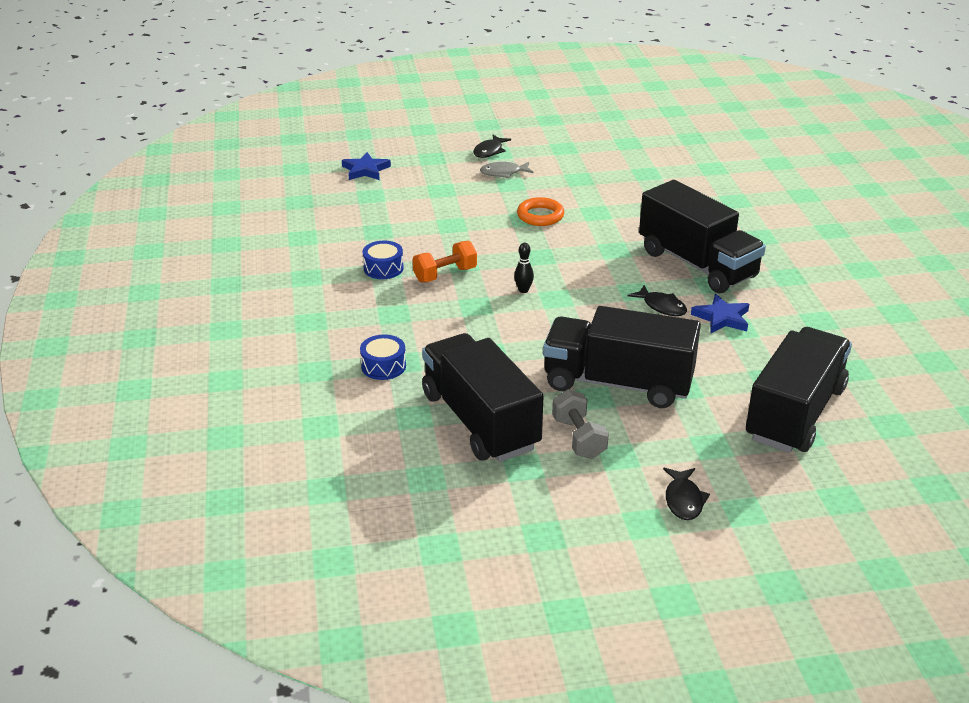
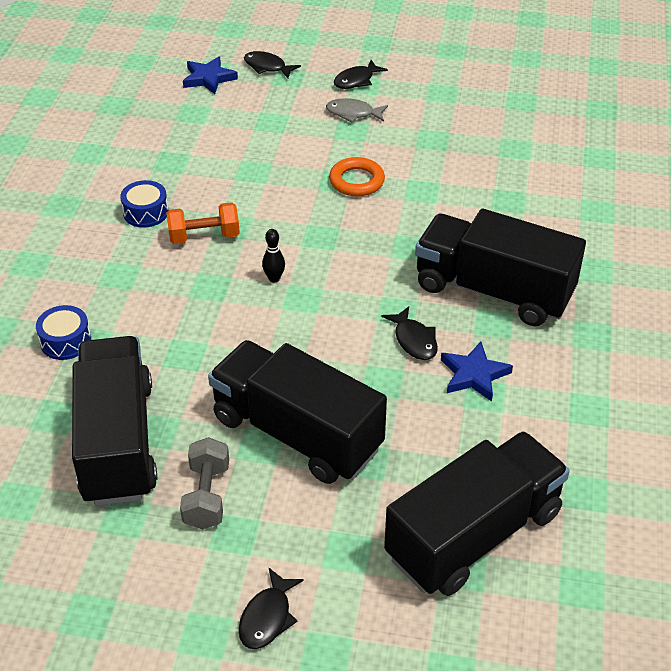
camera: 20 degrees right, 10 degrees up
black truck [639,180,766,293] -> black truck turned 135 degrees clockwise [415,209,586,326]
none -> black fish [244,51,301,78]

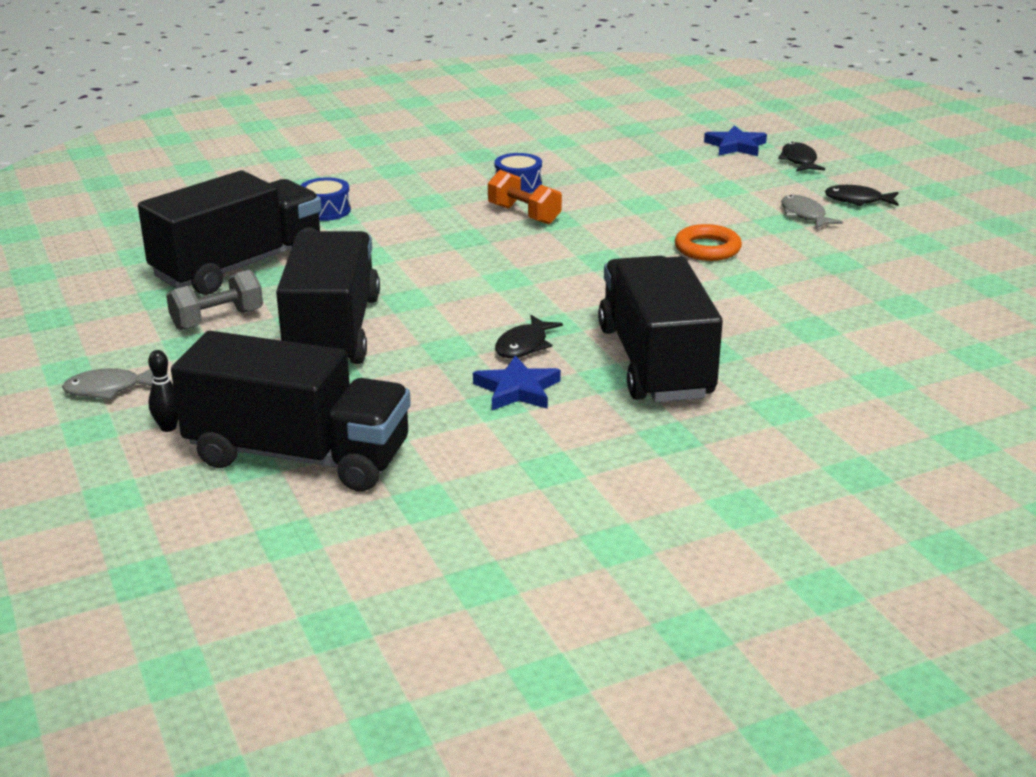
camera: 55 degrees right, 15 degrees down
black fish [239,568,304,649] -> grey fish [62,368,153,400]
black bowling pin [262,229,285,283] -> black bowling pin moved to [148,350,178,432]

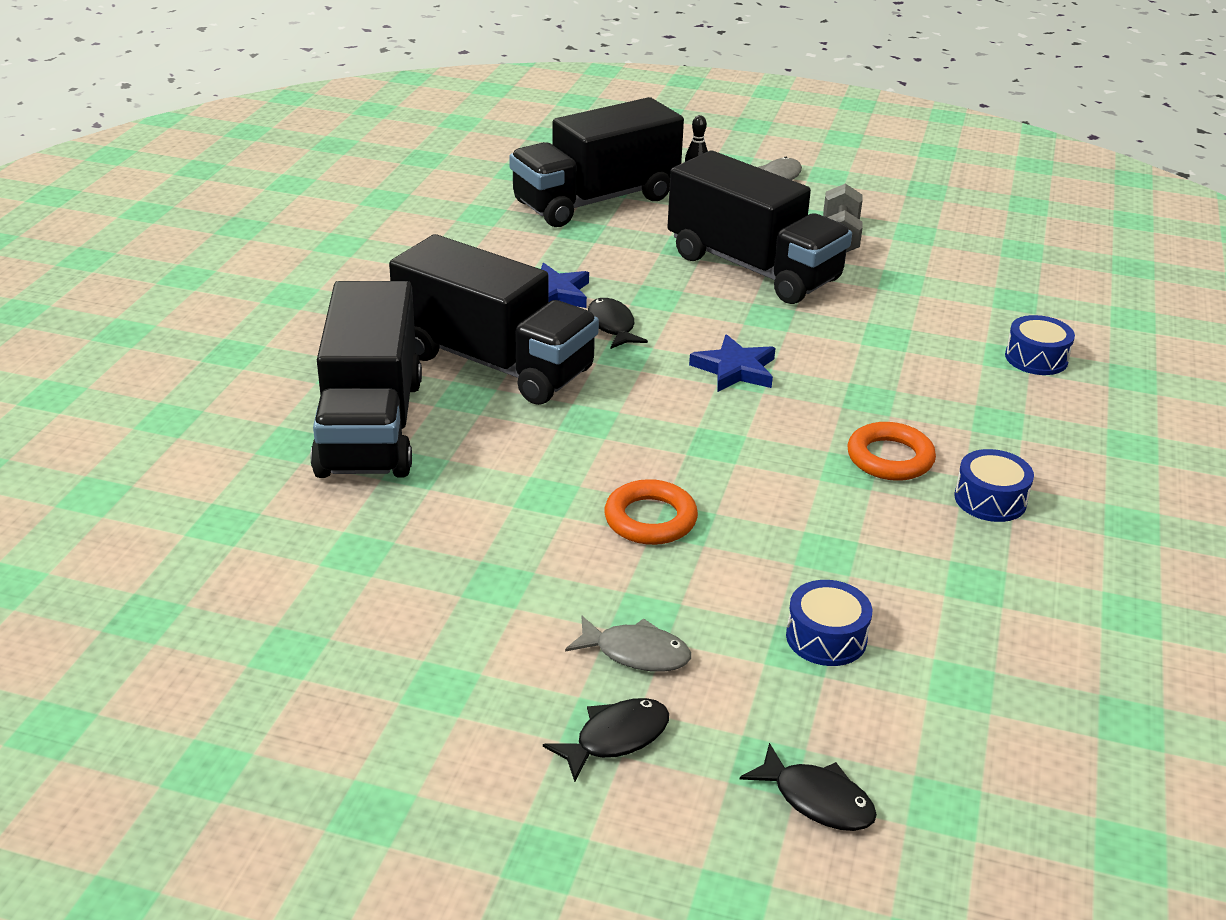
camera: 130 degrees right, 5 degrees up
black truck [138,171,322,295] -> black truck moved to [311,281,422,478]
orange dumbbell [488,170,562,224] -> orange ring [848,422,936,481]
blue star [704,125,767,156] -> blue star moved to [689,334,775,392]
none -> blue drum [786,580,872,666]

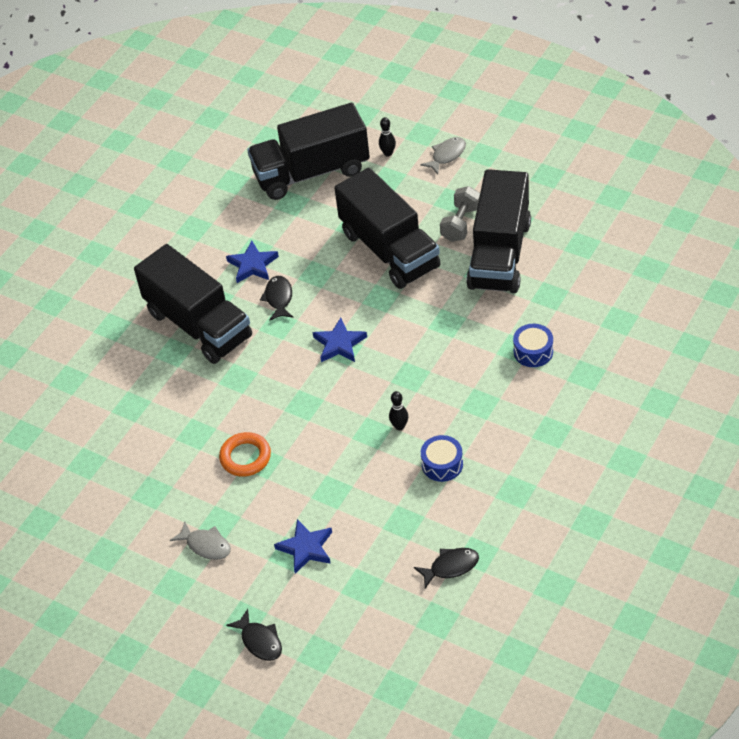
camera: 20 degrees right, 15 degrees up
black truck [311,281,422,478] -> black truck moved to [466,169,531,293]
black fish [543,698,669,782] -> black fish moved to [414,548,479,589]
blue drum [786,580,872,666] -> blue star [274,519,332,574]
orange ring [848,422,936,481] -> black bowling pin [389,391,408,430]

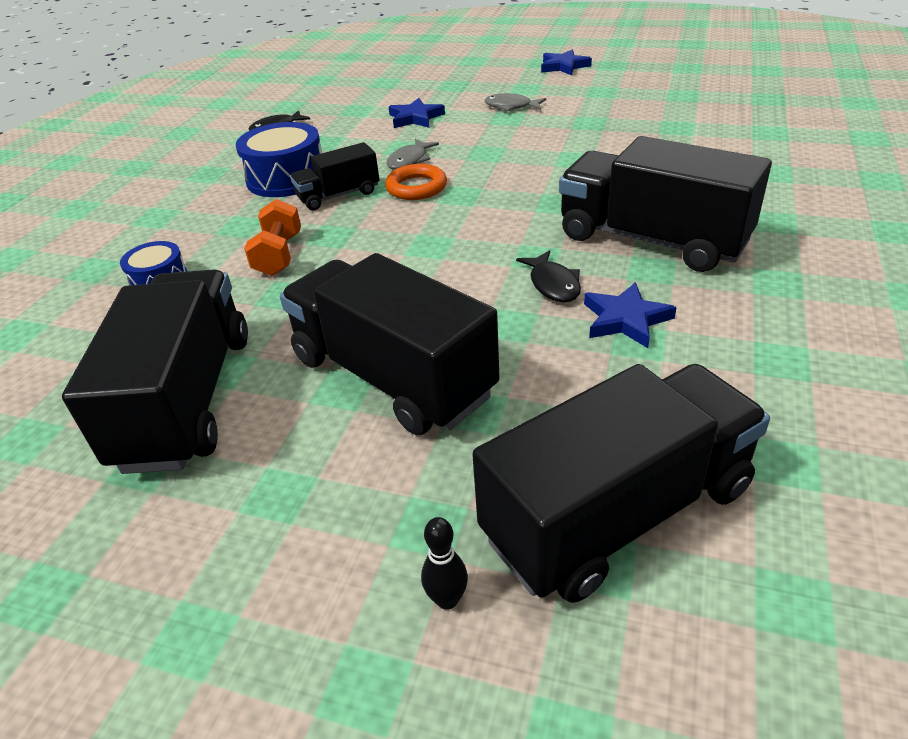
camera: 165 degrees right, 10 degrees down
orange ring [219,432,271,476] -> orange ring moved to [385,164,447,200]
black fish [226,609,282,661] -> none
blue star [312,318,367,362] -> blue star moved to [541,49,592,76]
black bowling pin [389,391,408,430] -> black truck [290,142,380,210]
grey fish [420,137,466,174] -> grey fish moved to [387,139,439,170]
blue drum [421,435,463,482] -> blue drum [236,122,322,197], size x1.72
grey dumbbell [440,186,480,242] -> none
none -> orange dumbbell [244,199,301,276]

